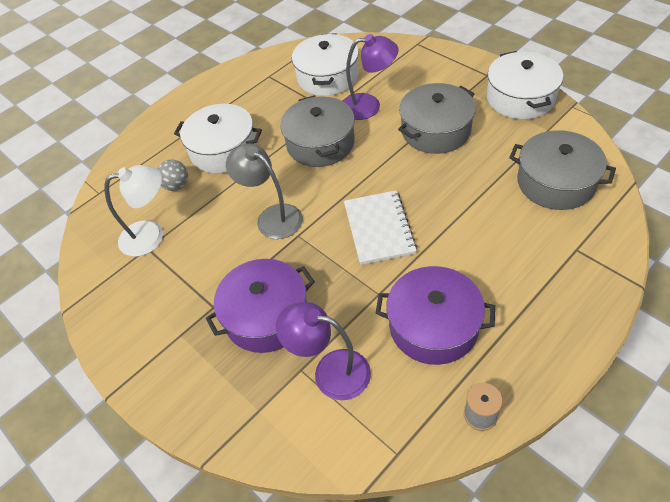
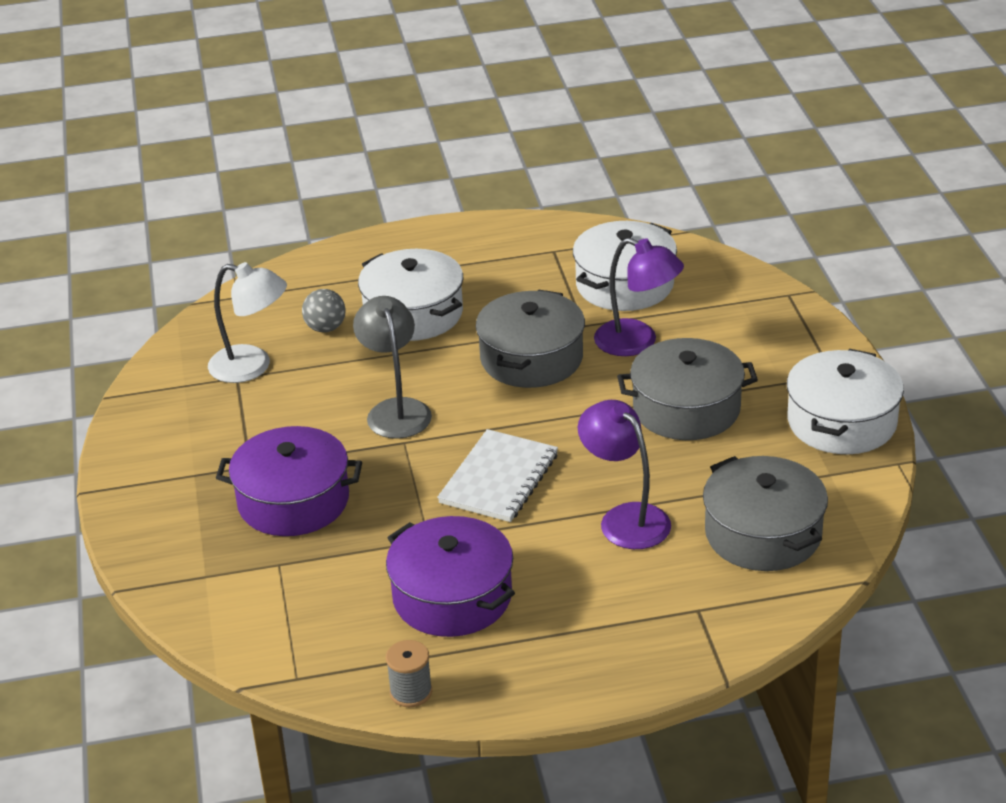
camera: 30 degrees right, 15 degrees down
purple lamp [276,302,371,400] -> purple lamp moved to [578,400,671,549]

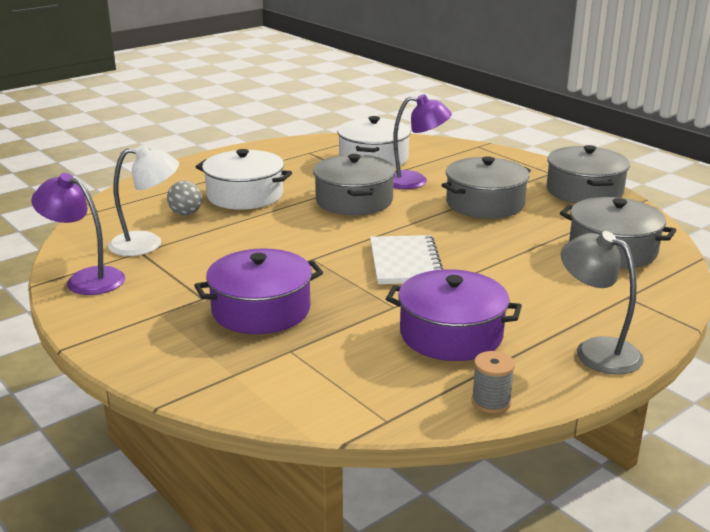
camera: 30 degrees left, 10 degrees down
grey lamp [353,296,432,439] -> grey lamp moved to [561,231,644,375]
purple lamp [578,400,671,549] -> purple lamp moved to [31,173,125,295]
white pot [787,349,904,454] -> grey pot [547,145,630,203]

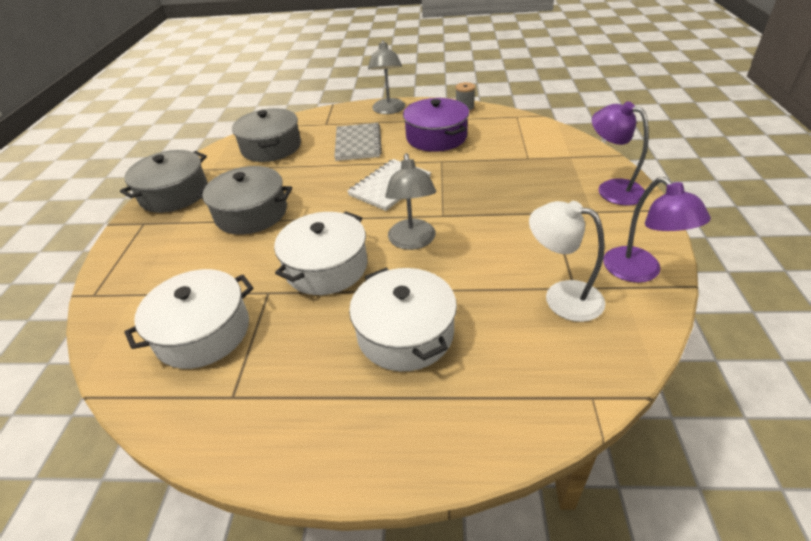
camera: 135 degrees left, 15 degrees up
grey ball [167,181,202,215] -> none
purple pot [194,248,323,334] -> none
grey pot [313,154,396,215] -> white pot [274,211,368,295]
purple lamp [393,94,452,189] -> purple lamp moved to [592,101,649,205]
none -> grey notebook [334,123,382,161]
none -> grey lamp [385,153,436,250]

